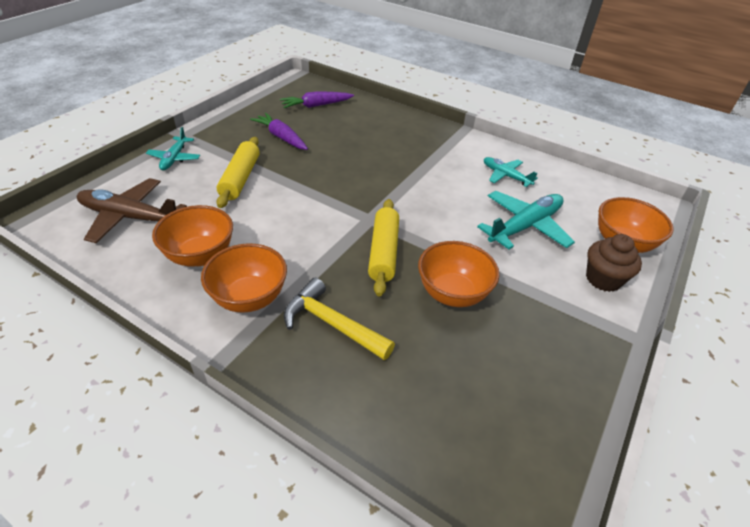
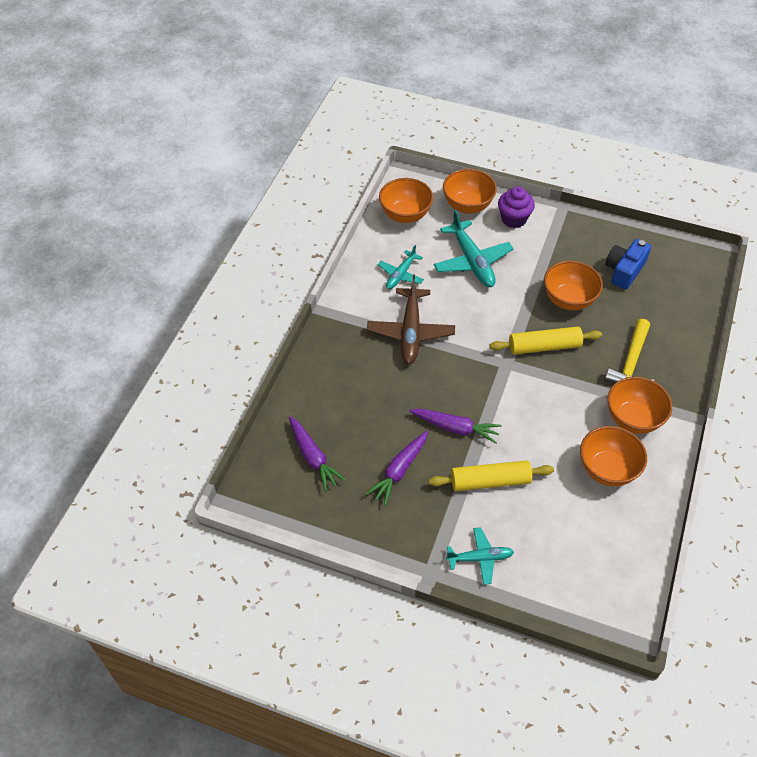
camera: 100 degrees left, 10 degrees up
brown plane [77,178,187,243] -> brown plane moved to [367,274,455,364]
turquoise plane [477,191,575,249] -> turquoise plane turned 150 degrees counterclockwise [434,209,513,287]
brown cupcake [586,234,642,292] -> purple cupcake [498,186,535,228]
none -> orange bowl [379,178,433,223]
none -> purple carrot [409,409,501,444]
none -> blue camera [605,239,651,290]

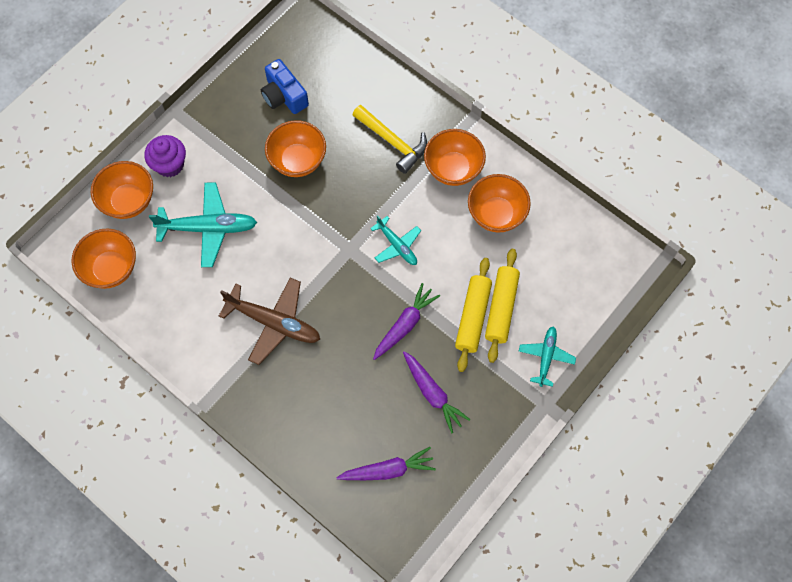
camera: 70 degrees left, 15 degrees up
turquoise plane [378,245,424,289] -> turquoise plane moved to [370,215,421,265]
yellow rolling pin [489,327,602,354] -> yellow rolling pin moved to [485,249,520,363]

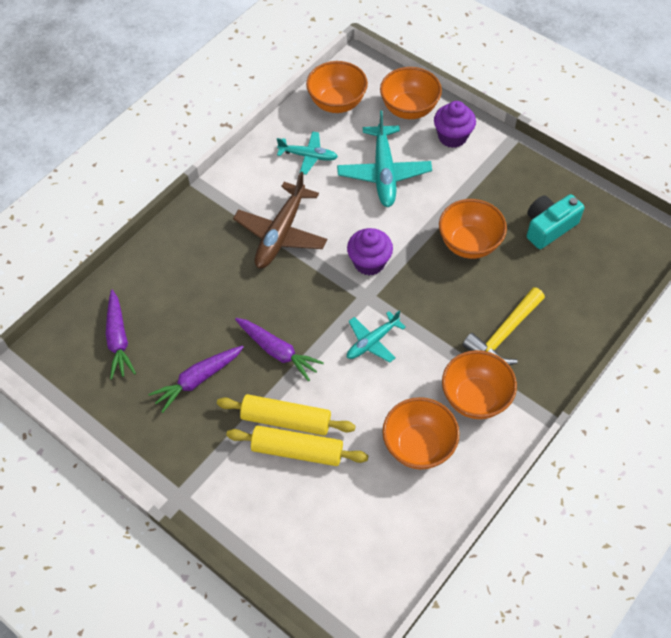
camera: 90 degrees right, 10 degrees down
blue camera [261,59,309,114] -> turquoise camera [527,194,584,249]
turquoise plane [519,327,576,387] -> turquoise plane moved to [277,131,338,175]
none -> purple cupcake [347,228,393,275]

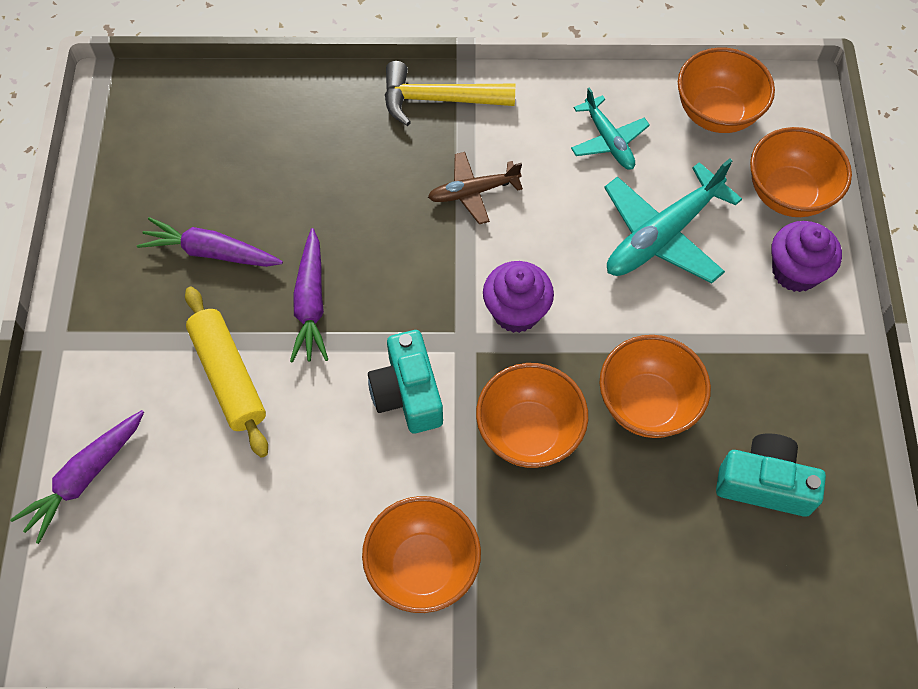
camera: 50 degrees right, 5 degrees up
purple carrot [106,290,136,379] -> purple carrot moved to [10,410,144,544]
yellow rolling pin [226,425,368,466] -> none
brown plane [233,171,327,268] -> brown plane [428,152,523,224], size x0.60
turquoise plane [347,310,406,362] -> turquoise camera [368,330,443,433]
orange bowl [382,397,460,469] -> orange bowl moved to [476,363,588,468]
yellow hammer [462,287,545,365] -> yellow hammer moved to [385,61,515,126]

